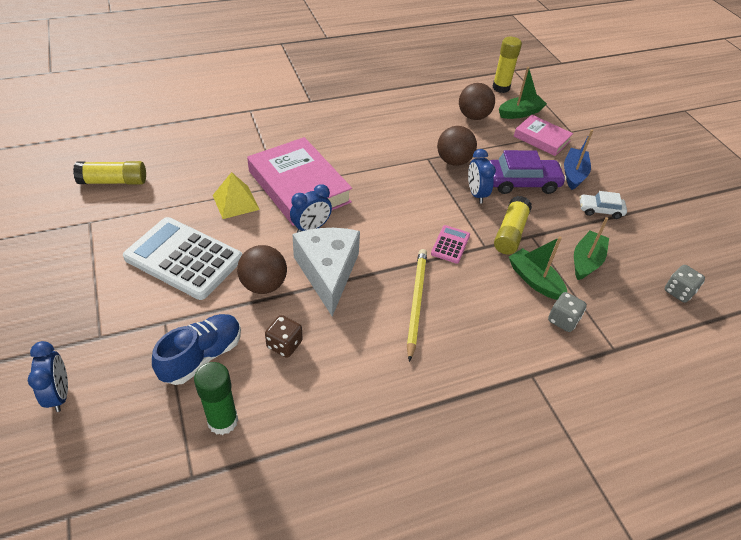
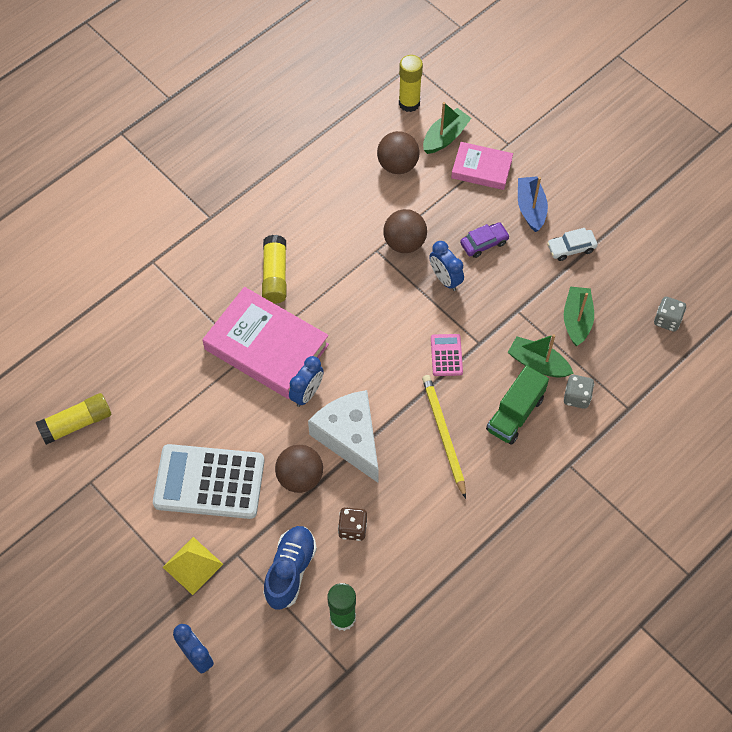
camera: 20 degrees left, 15 degrees up
yellow pyramid [213,172,260,219] -> yellow pyramid moved to [163,537,223,595]
purple car [490,150,566,194] -> purple car [460,222,510,258], size x0.58
yellow glue stick [494,196,532,255] -> yellow glue stick moved to [262,235,286,304]
none -> green truck [486,365,549,445]

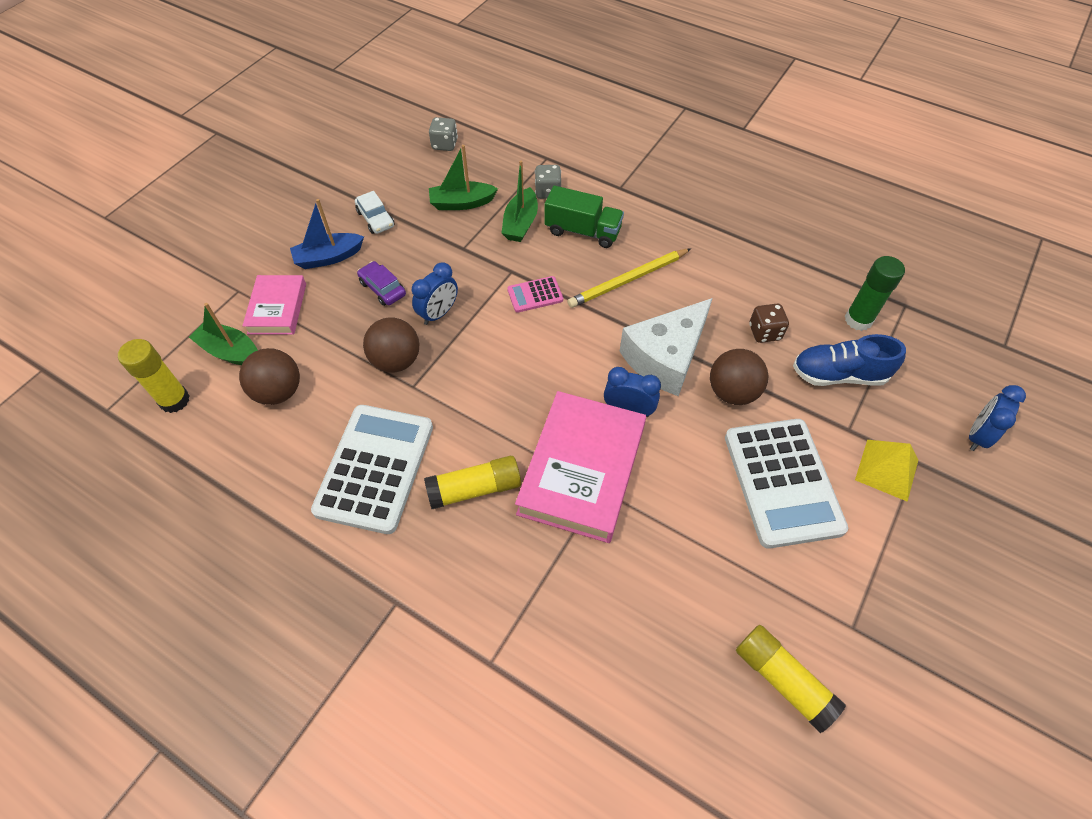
camera: 105 degrees left, 5 degrees down
none -> white calculator [311,405,433,534]

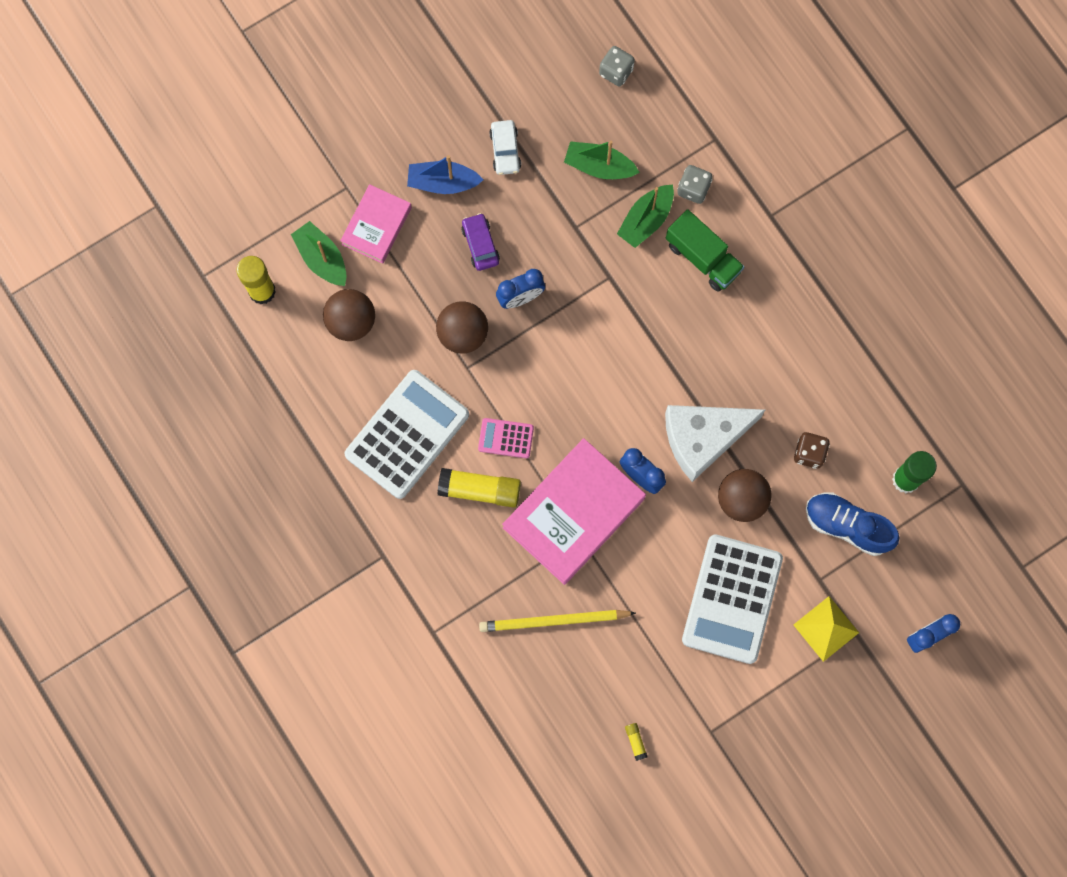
camera: 25 degrees right, 20 degrees up
pink calculator [507,276,563,313] -> pink calculator moved to [478,418,534,458]
yellow pencil [567,248,691,308] -> yellow pencil moved to [479,610,636,632]
yellow glue stick [736,625,846,733] -> yellow glue stick [625,723,647,761], size x0.44

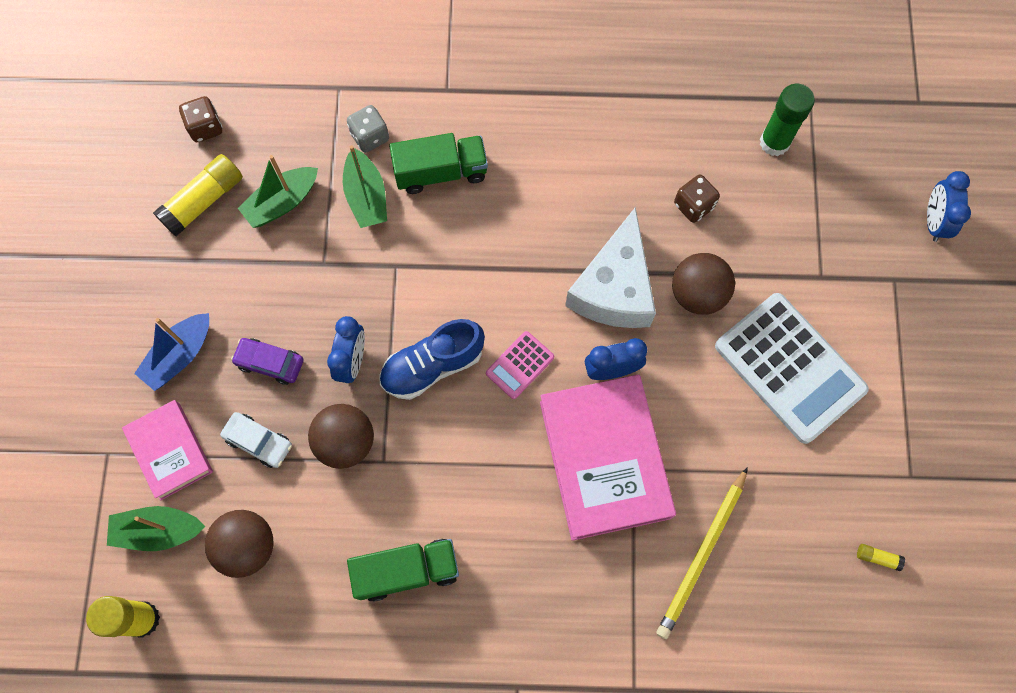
camera: 55 degrees left, 5 degrees down
white calculator [345,370,469,499] -> green truck [347,539,459,602]
yellow glue stick [437,468,521,508] -> yellow glue stick moved to [153,154,243,236]
pink calculator [478,418,534,458] -> pink calculator moved to [486,331,554,399]
white car [489,120,521,175] -> white car moved to [220,412,292,468]
grey dice [599,46,635,87] -> brown dice [179,96,222,142]
yellow pyramid [793,596,859,662] -> none
blue shoe [806,492,900,556] -> blue shoe moved to [379,319,485,400]

